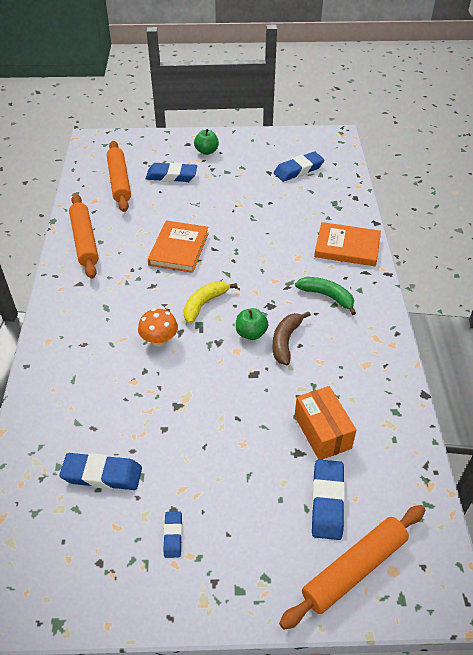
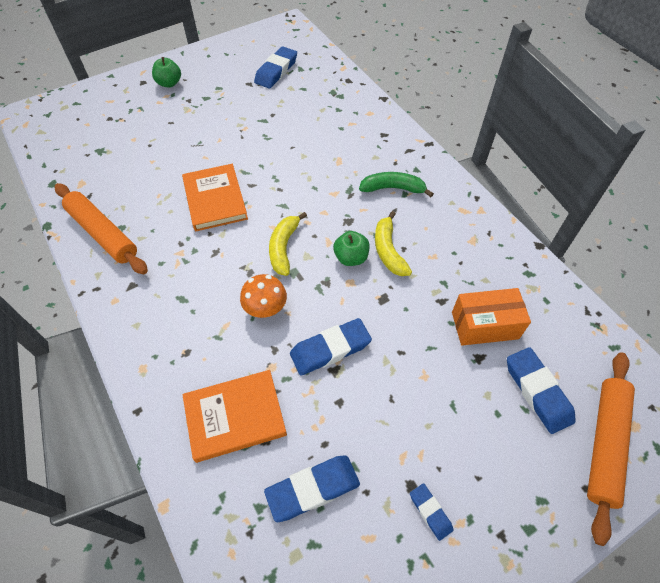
camera: 30 degrees left, 10 degrees up
orange rolling pin [107,141,131,212] -> none
blue eraser [146,162,197,182] -> blue eraser moved to [290,318,372,376]
brown banana [272,311,311,365] -> yellow banana [375,211,412,276]
orange box [295,386,356,460] -> orange box turned 45 degrees counterclockwise [452,288,531,346]
orange book [314,222,381,266] -> orange book moved to [182,370,287,463]

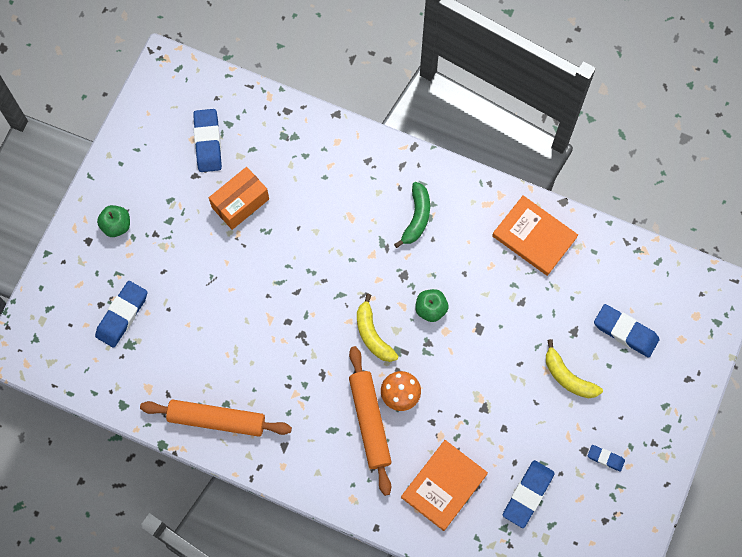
camera: 35 degrees left, 15 degrees up
orange book [182,164,248,231] -> orange book moved to [492,195,578,276]
blue eraser [290,318,372,376] -> blue eraser moved to [95,281,147,348]
green banana [359,172,434,197] -> green banana turned 135 degrees clockwise [394,182,430,248]
yellow banana [375,211,412,276] -> yellow banana moved to [546,339,603,398]
orange box [452,288,531,346] -> orange box moved to [209,167,269,230]
orange rolling pin [587,352,635,546] -> orange rolling pin moved to [349,346,391,496]

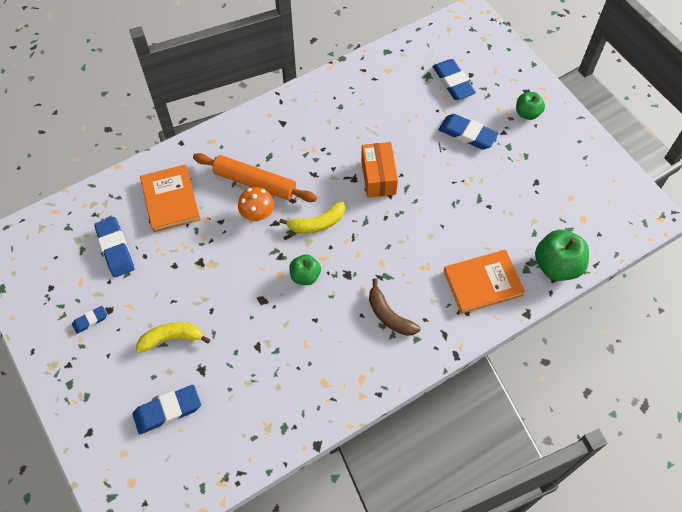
camera: 125 degrees right, 10 degrees down
orange rolling pin [140,400,292,436] -> none
blue eraser [193,109,222,172] -> blue eraser moved to [438,114,499,150]
orange box [209,167,269,230] -> orange box moved to [361,142,398,198]
yellow banana [357,294,398,362] -> yellow banana turned 150 degrees clockwise [279,201,345,234]
green banana [394,182,430,248] -> brown banana [369,279,421,336]
orange book [492,195,578,276] -> orange book moved to [444,250,525,314]
none -> green apple [535,229,589,281]

